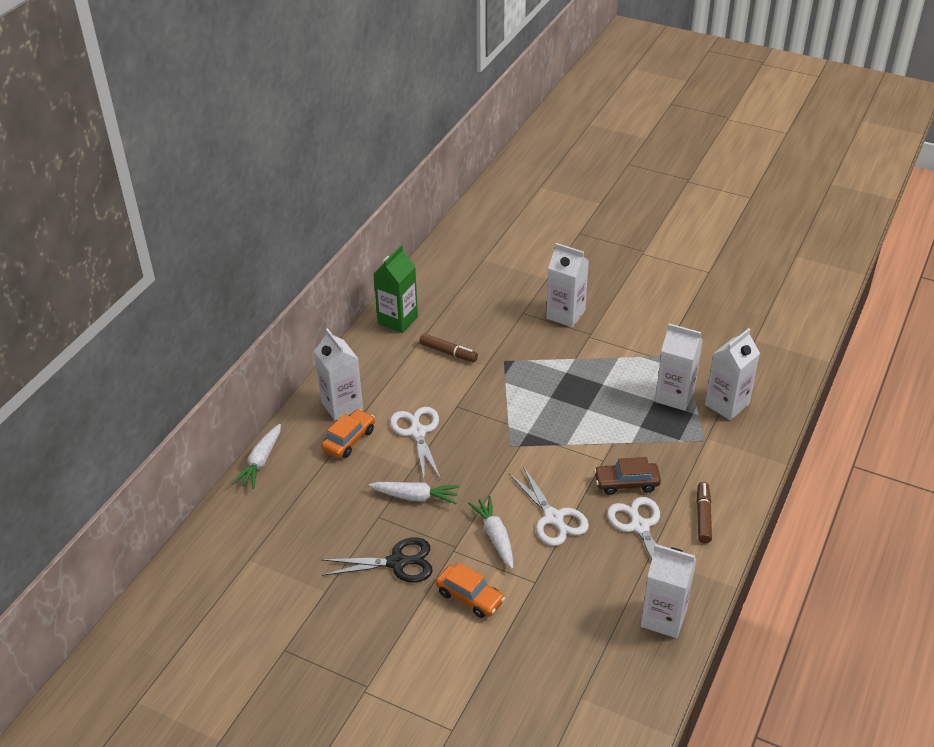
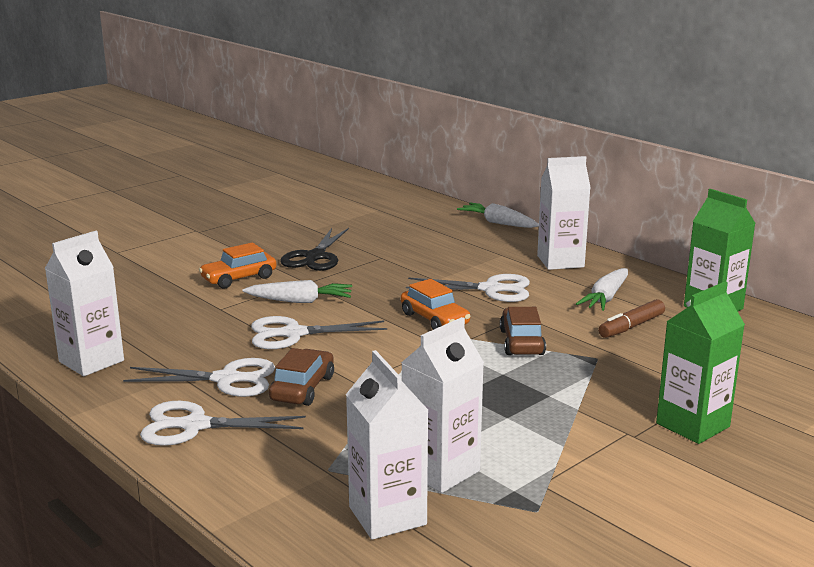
camera: 110 degrees right, 20 degrees down
orange car [321,409,375,458] -> orange car moved to [401,279,471,330]
white carrot [369,482,459,504] -> white carrot moved to [576,268,628,311]
white carton [546,243,589,327] -> green carton [656,282,745,444]
brown marker [697,482,712,543] -> white scissors [140,401,306,446]
none -> brown car [500,307,546,355]

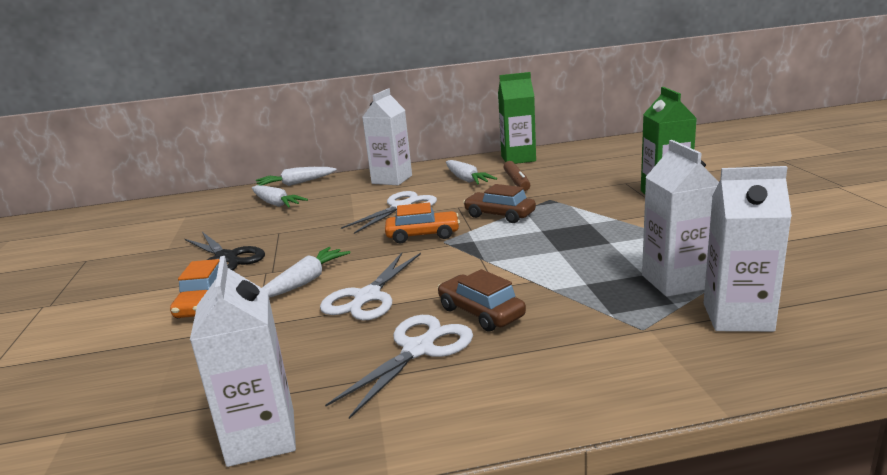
camera: 55 degrees left, 0 degrees up
white scissors [140,401,306,446] -> none
none -> white carrot [252,185,308,207]

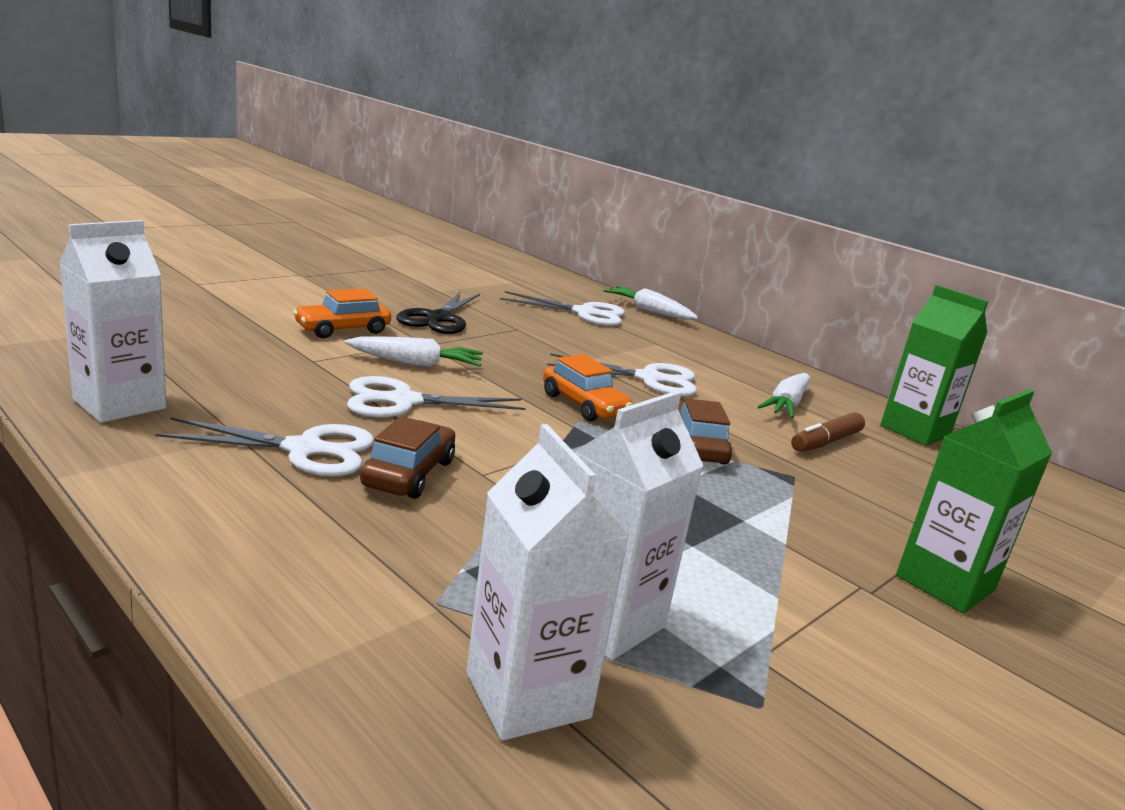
camera: 50 degrees right, 0 degrees up
white carrot [252,185,308,207] -> white scissors [500,291,625,326]
white carton [362,88,412,185] -> none

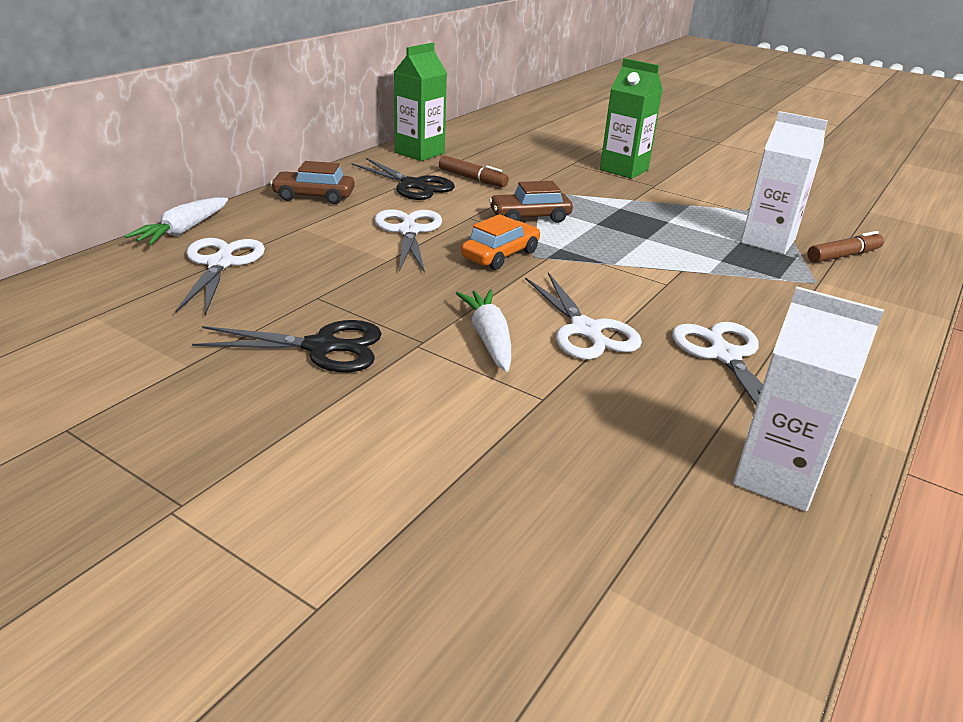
camera: 100 degrees left, 10 degrees up
orange car [293,288,391,338] -> none
brown car [360,416,455,499] -> brown car moved to [270,161,355,204]
white carton [467,424,629,740] -> brown marker [807,231,884,263]
white carrot [758,373,810,419] -> black scissors [352,158,455,200]

